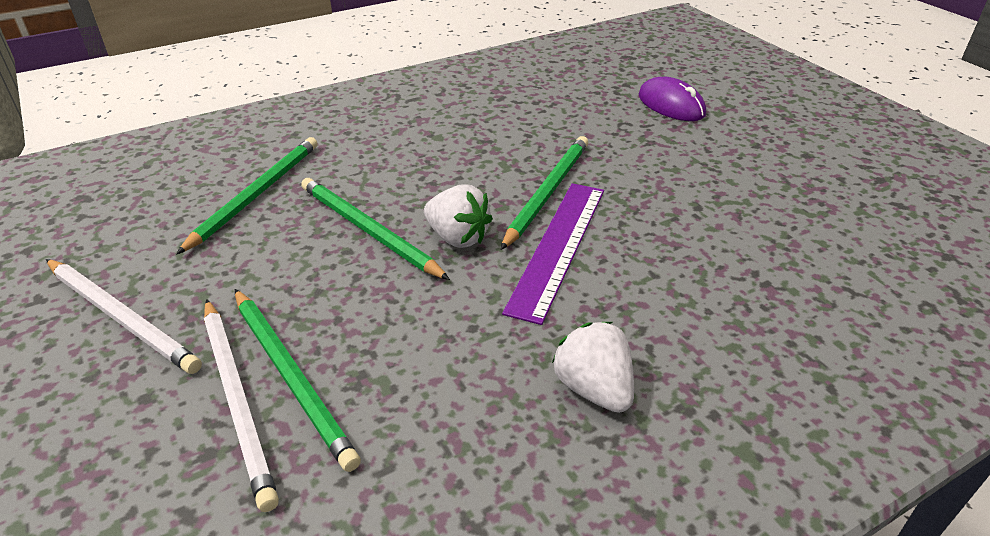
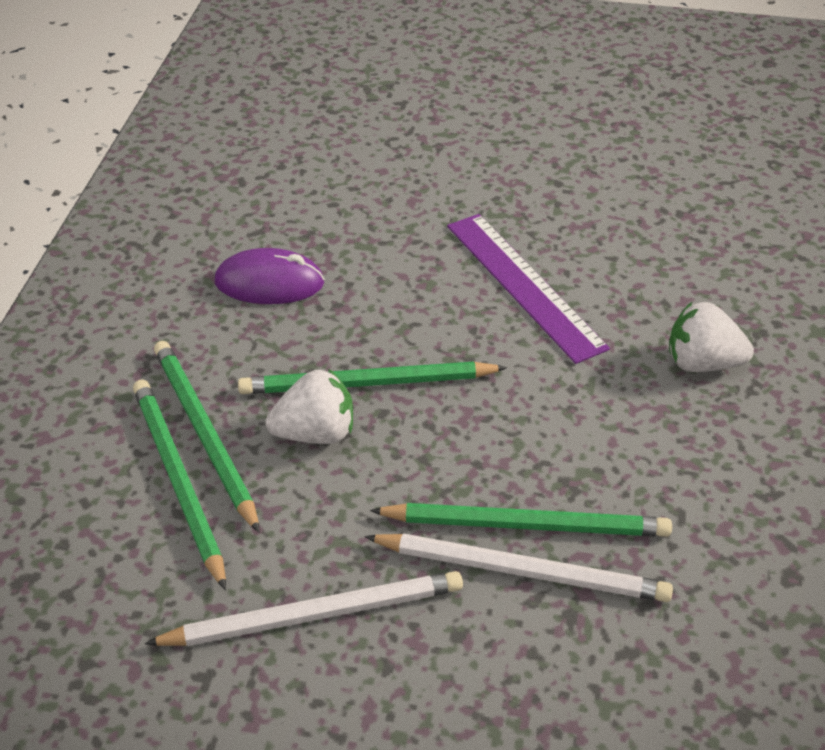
camera: 50 degrees left, 5 degrees up
white strawberry [424,185,493,248] -> white strawberry moved to [266,369,353,444]
green pencil [501,136,588,250] -> green pencil moved to [133,380,226,590]
purple mouse [639,77,706,121] -> purple mouse moved to [215,248,325,304]

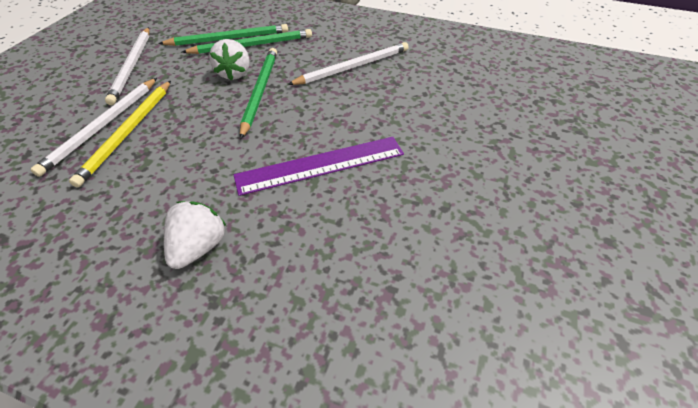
camera: 100 degrees right, 5 degrees up
purple mouse [215,248,325,304] -> white pencil [287,42,409,85]
green pencil [370,503,672,537] -> yellow pencil [69,81,171,187]

